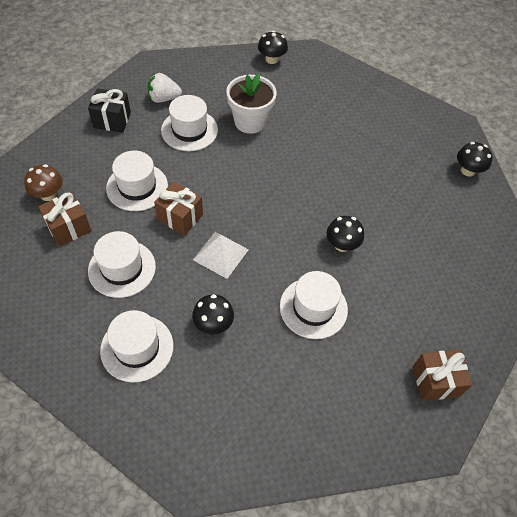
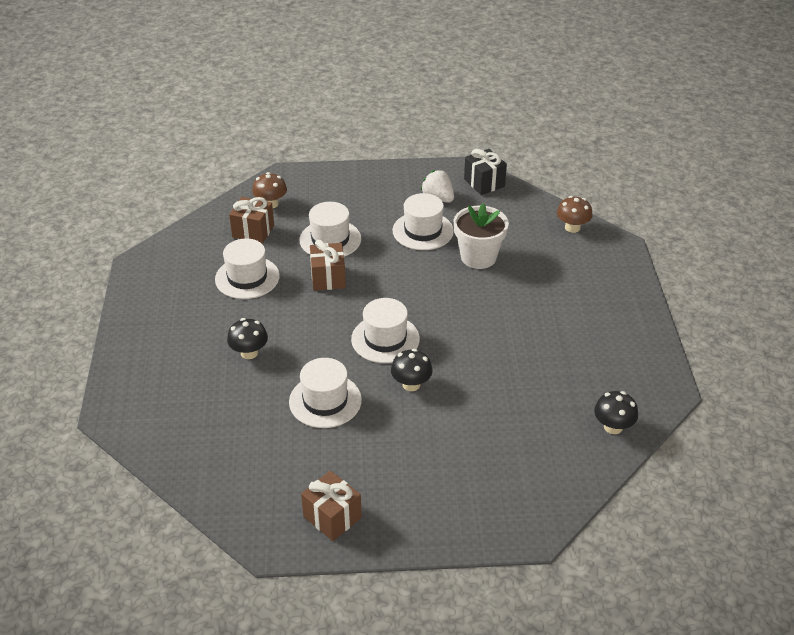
camera: 55 degrees right, 15 degrees down
black gift [88,88,131,133] -> black gift moved to [464,149,507,195]
white hat [100,310,173,383] -> white hat moved to [351,298,420,363]
white pyramid [193,232,249,279] -> none
black mushroom [258,31,288,64] -> brown mushroom [557,196,593,233]

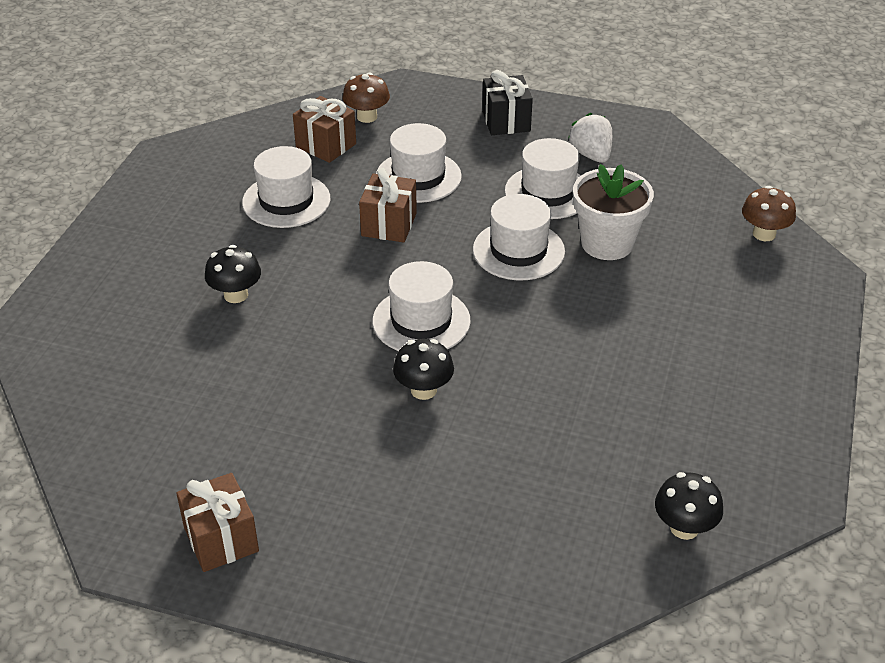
camera: 20 degrees right, 0 degrees up
white hat [289,358,362,428] -> white hat moved to [473,194,565,280]
black gift [464,149,507,195] -> black gift moved to [482,70,533,135]

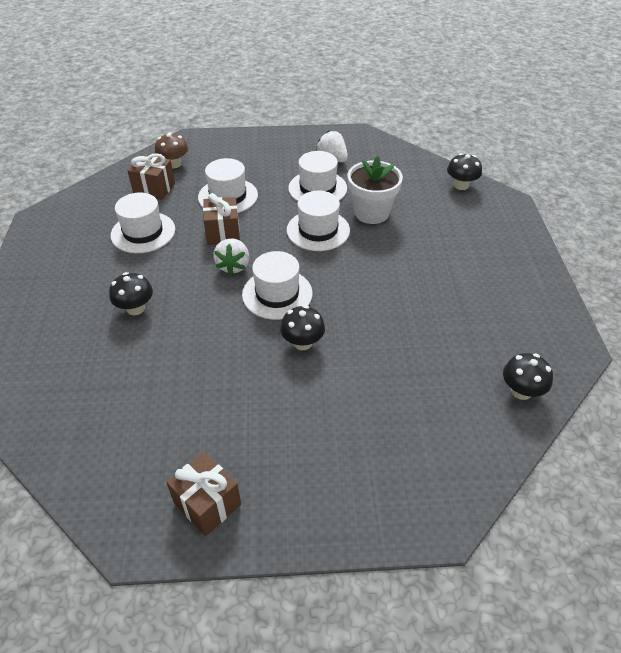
camera: 20 degrees left, 5 degrees up
black gift [482,70,533,135] -> none
brown mushroom [742,186,796,241] -> black mushroom [447,153,482,190]
none -> white strawberry [213,238,250,275]

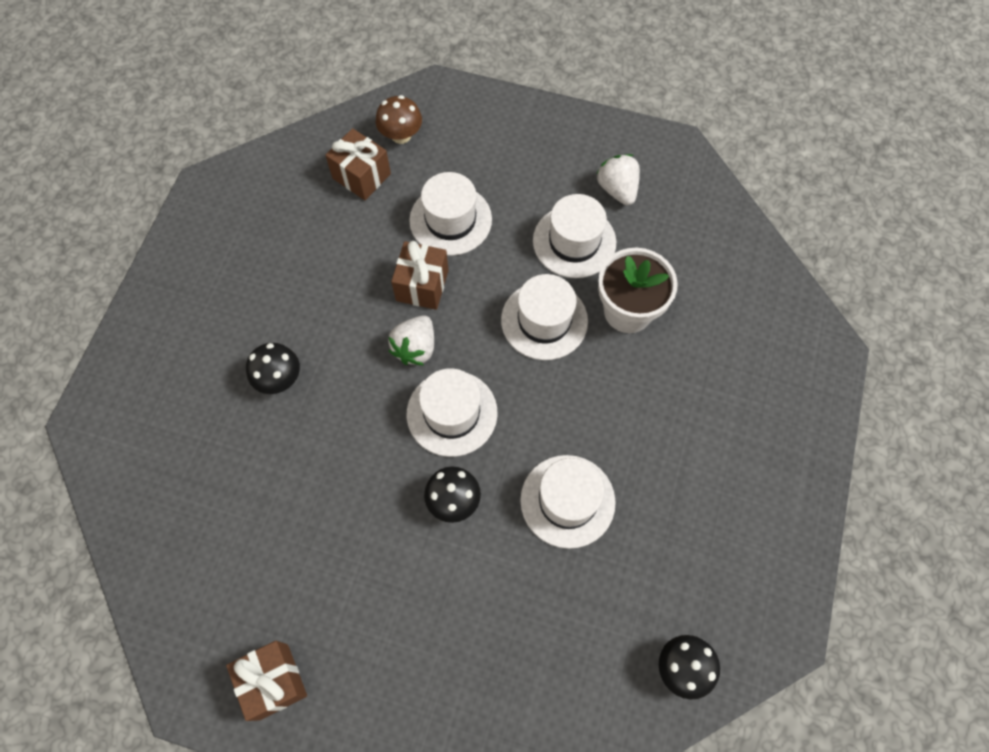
camera: 20 degrees right, 20 degrees up
white hat [111,193,175,253] -> white hat moved to [520,455,616,549]
black mushroom [447,153,482,190] -> none

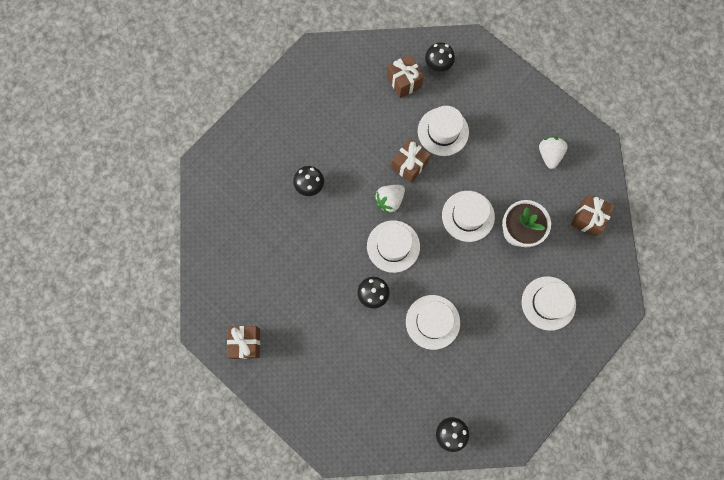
camera: 25 degrees right, 10 degrees up
brown mushroom [376,95,422,144] -> black mushroom [425,42,455,72]
white hat [533,194,616,278] -> white hat moved to [522,276,576,331]
none -> brown gift [571,194,614,236]

